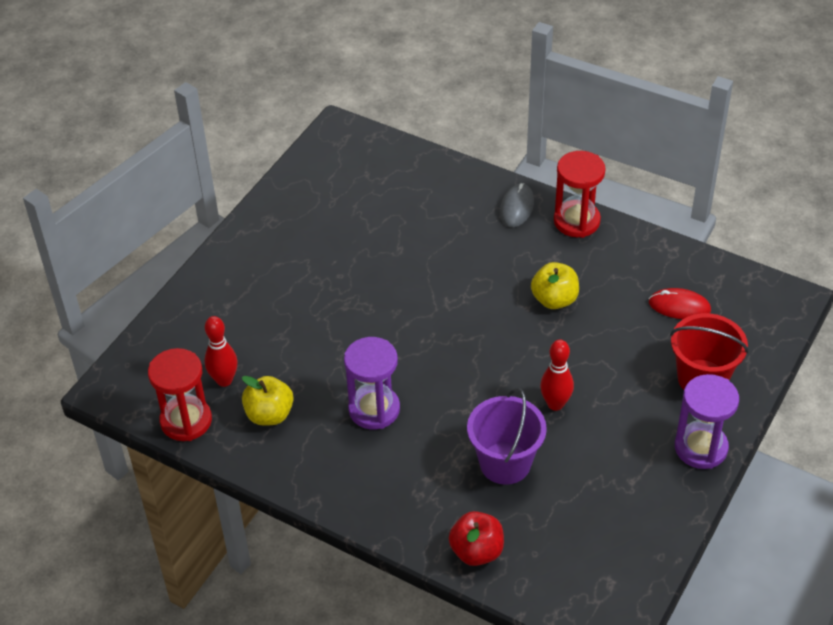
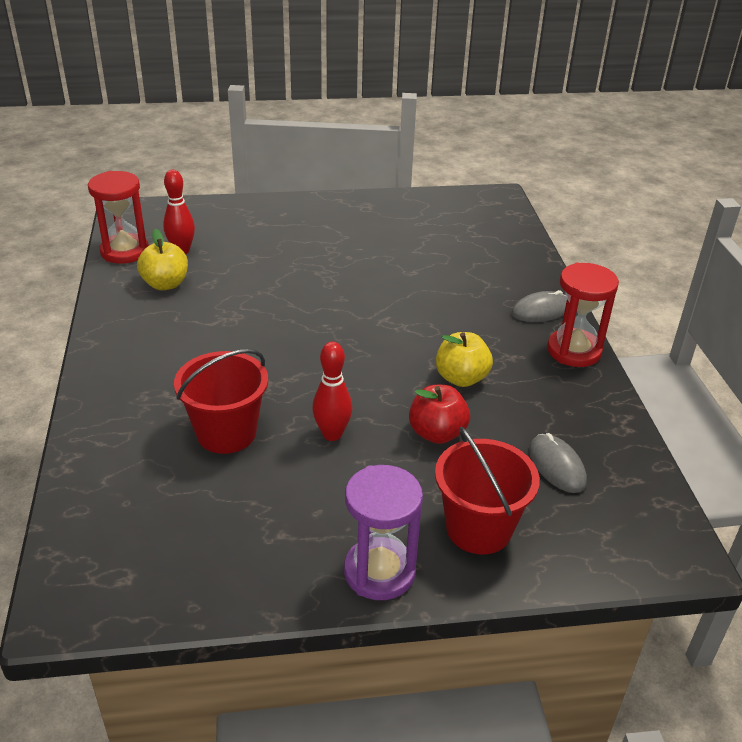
camera: 50 degrees right, 10 degrees down
purple hourglass [344,337,400,429] -> none
red apple [449,511,504,566] -> red apple moved to [409,385,470,444]
purple bucket [467,388,547,485] -> red bucket [174,349,268,454]
red mouse [649,288,711,319] -> grey mouse [529,433,587,493]

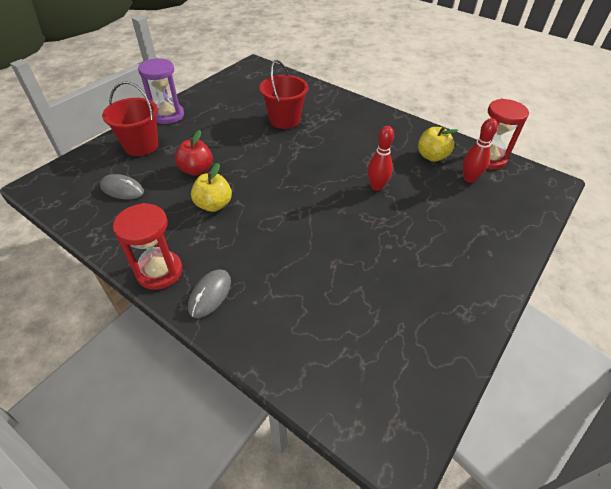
camera: 135 degrees right, 10 degrees up
red bowling pin [312,342,352,441] -> red bowling pin moved to [368,126,394,191]

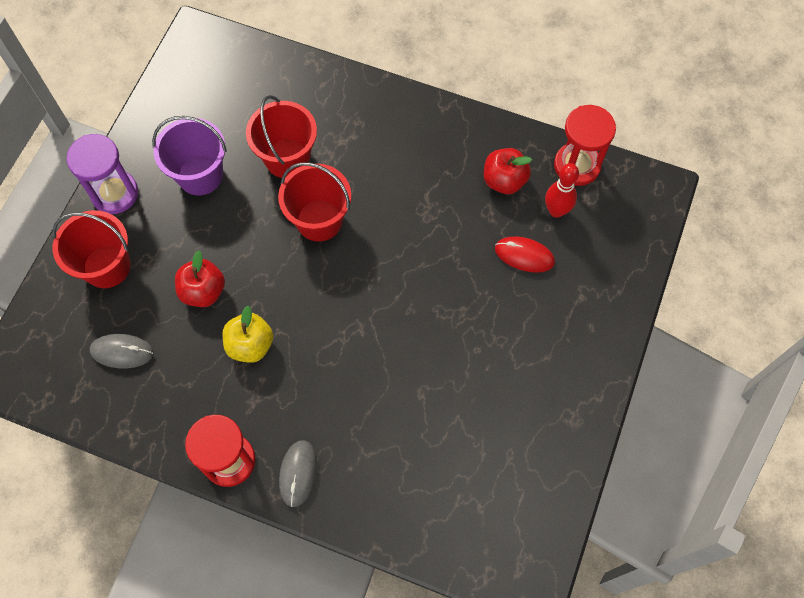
camera: 15 degrees left, 20 degrees up
red bowling pin [368,126,394,191] -> none
yellow apple [418,127,458,162] -> red apple [484,148,532,194]
none -> purple bucket [152,116,227,195]
none -> red bucket [278,162,351,242]
none -> red mouse [495,236,555,273]

